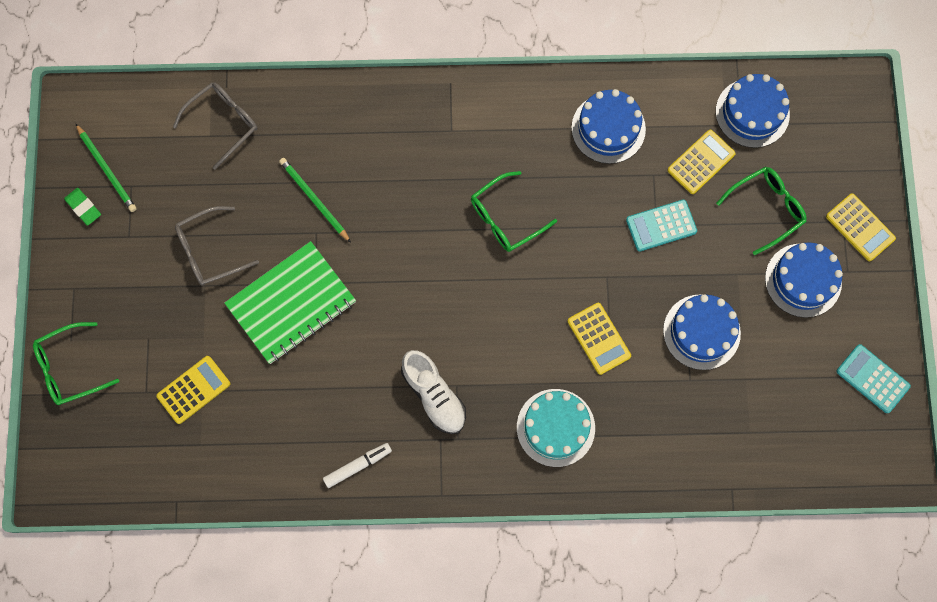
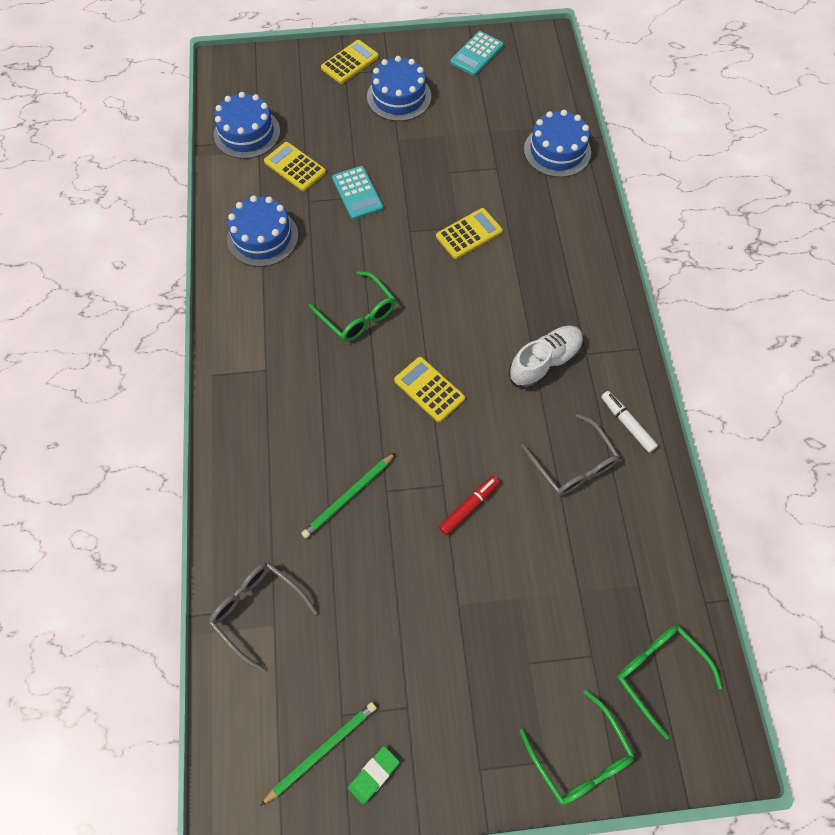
camera: 95 degrees left, 10 degrees down
yellow calculator [156,356,230,424] -> yellow calculator moved to [394,357,465,422]
grey glasses [175,206,259,286] -> grey glasses moved to [521,414,620,496]
green notebook [225,241,356,364] -> red marker [439,476,500,536]
turquoise cake [517,389,595,467] -> none
blue cake [663,294,741,370] -> blue cake moved to [524,110,591,177]
green glasses [716,167,807,255] -> green glasses moved to [617,625,722,739]

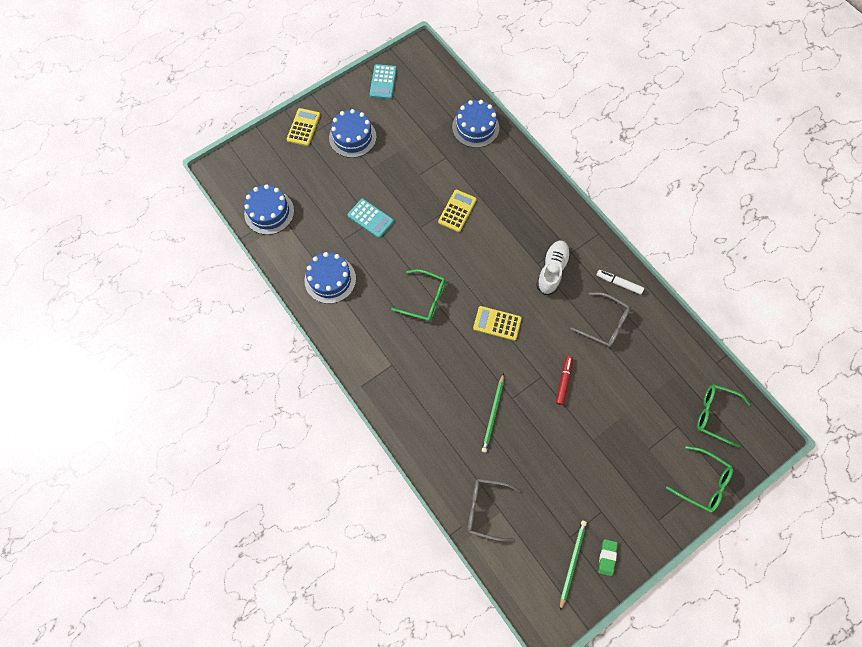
camera: 30 degrees left, 5 degrees up
yellow calculator [264,142,326,191] -> none

